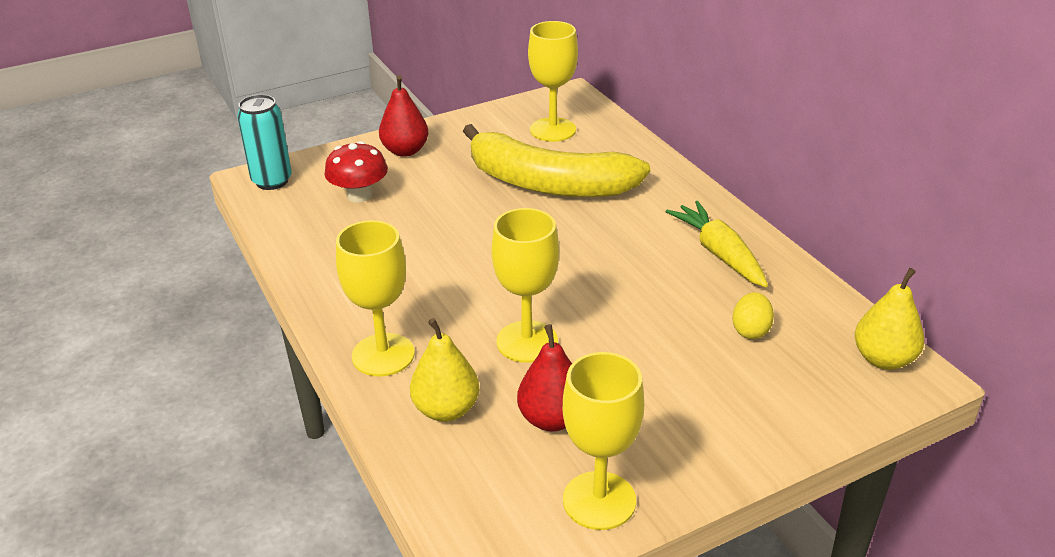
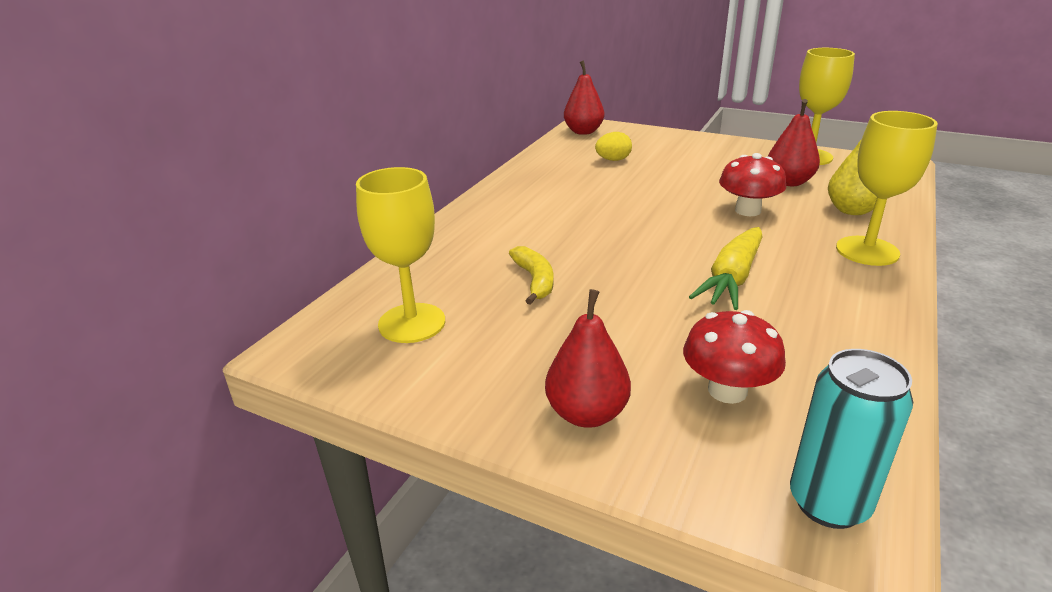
camera: 125 degrees left, 5 degrees down
yellow banana [463,124,650,197] -> yellow banana [509,246,554,305], size x0.41
yellow goblet [491,208,559,363] -> red mushroom [719,153,786,216]
yellow carrot [665,201,768,287] -> yellow carrot moved to [689,227,763,310]
yellow pear [855,268,925,370] -> red pear [564,60,604,135]

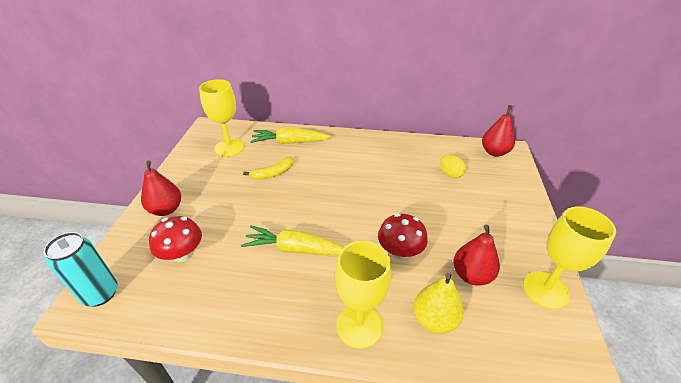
camera: 70 degrees right, 10 degrees up
none -> yellow carrot [250,128,331,144]

